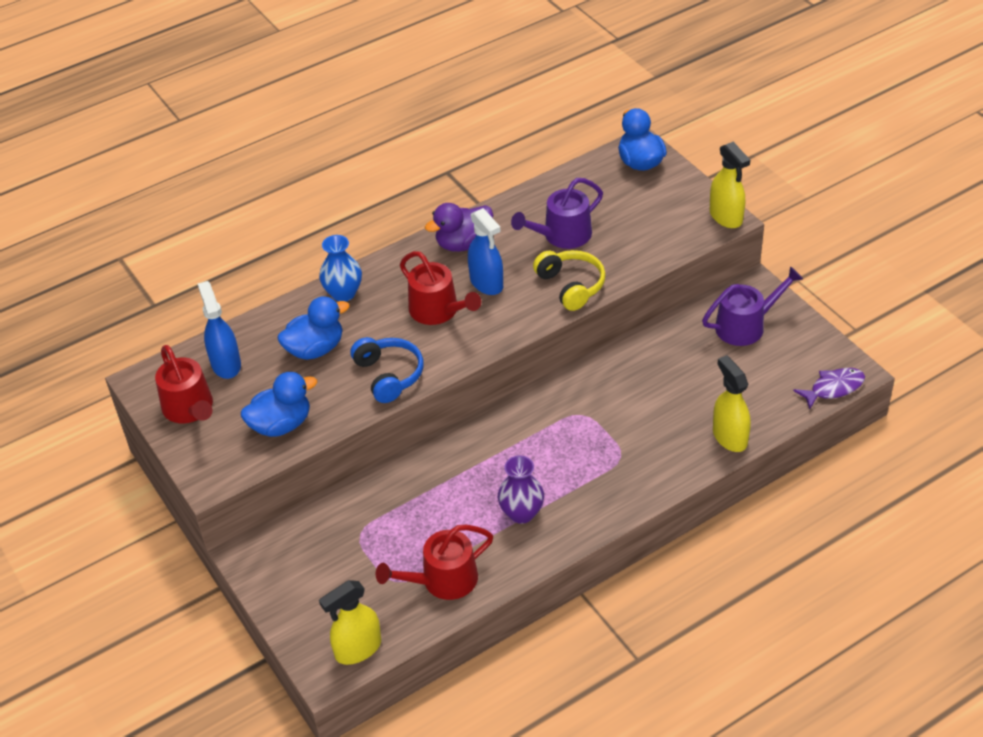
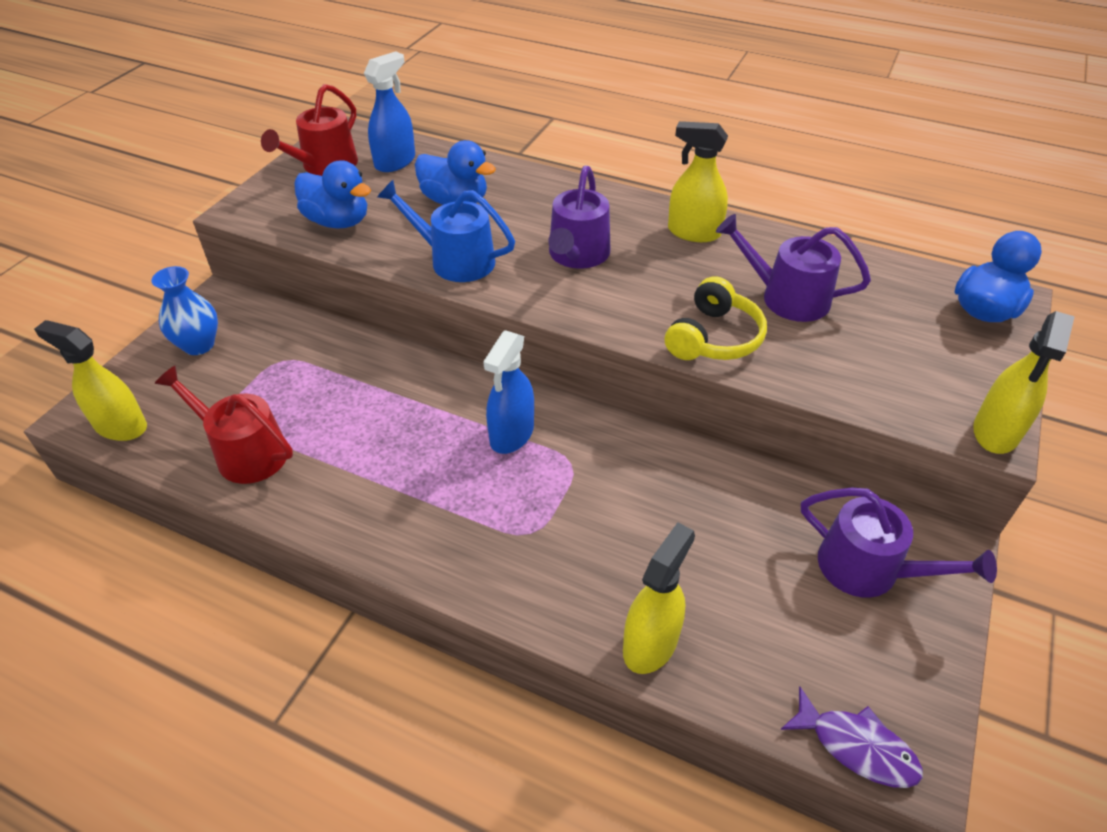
camera: 55 degrees right, 0 degrees up
blue vase [319,235,362,301] -> blue vase moved to [151,266,218,355]
blue headphones [350,337,424,403] -> blue watering can [377,180,515,282]
red watering can [400,251,481,325] -> purple watering can [548,166,610,269]
purple duck [425,203,493,252] -> yellow spray bottle [668,121,728,242]
blue spray bottle [468,208,503,295] -> blue spray bottle moved to [483,330,534,454]
purple vase [498,456,544,524] -> none

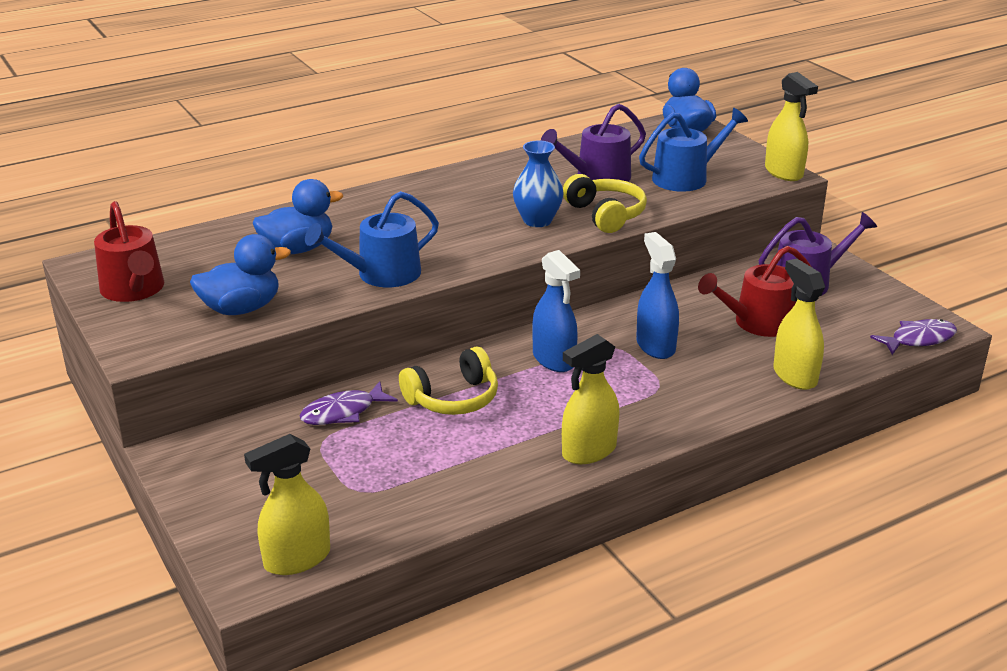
camera: 55 degrees left, 15 degrees down
blue vase [151,266,218,355] -> blue vase moved to [513,140,564,227]
red watering can [154,365,293,484] -> red watering can moved to [698,246,811,337]
blue spray bottle [364,51,415,172] -> blue spray bottle moved to [636,232,679,359]
purple watering can [548,166,610,269] -> none
yellow spray bottle [668,121,728,242] -> yellow spray bottle moved to [562,334,619,464]
none -> purple fish [299,381,398,425]
none -> yellow headphones [399,346,498,415]
none -> blue watering can [639,108,748,192]

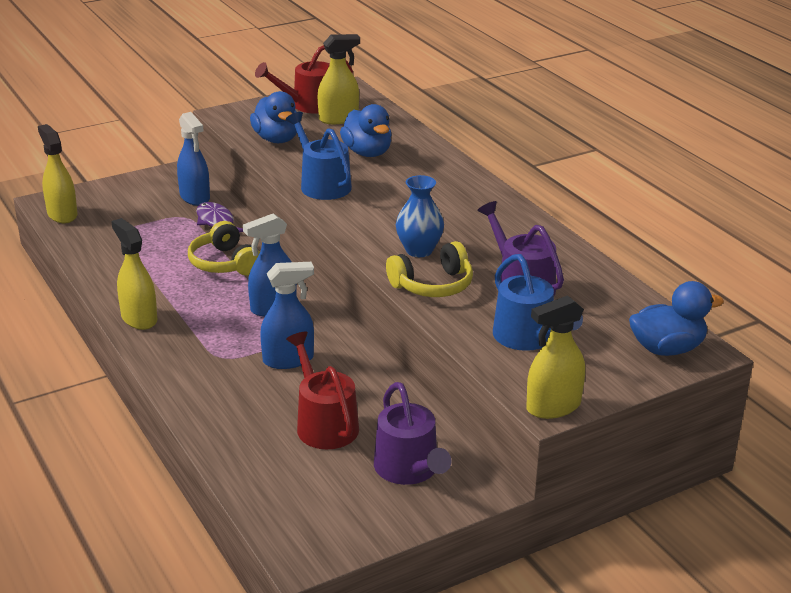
camera: 90 degrees right, 0 degrees up
yellow spray bottle [773,259,825,390] -> yellow spray bottle moved to [318,34,360,124]
purple fish [870,319,957,355] -> none
none -> blue spray bottle [177,112,210,206]

